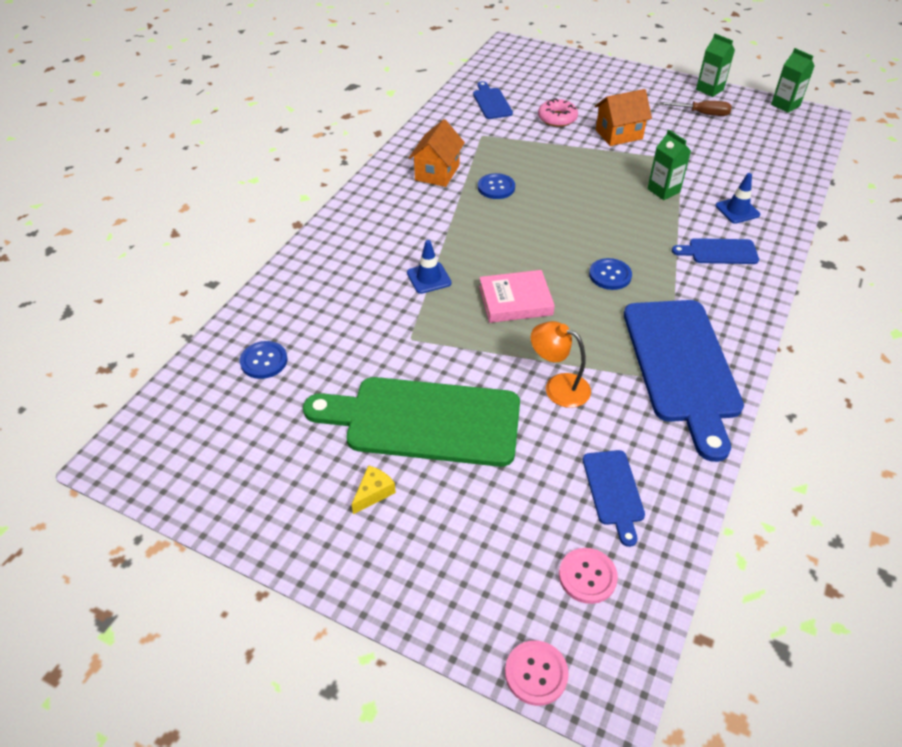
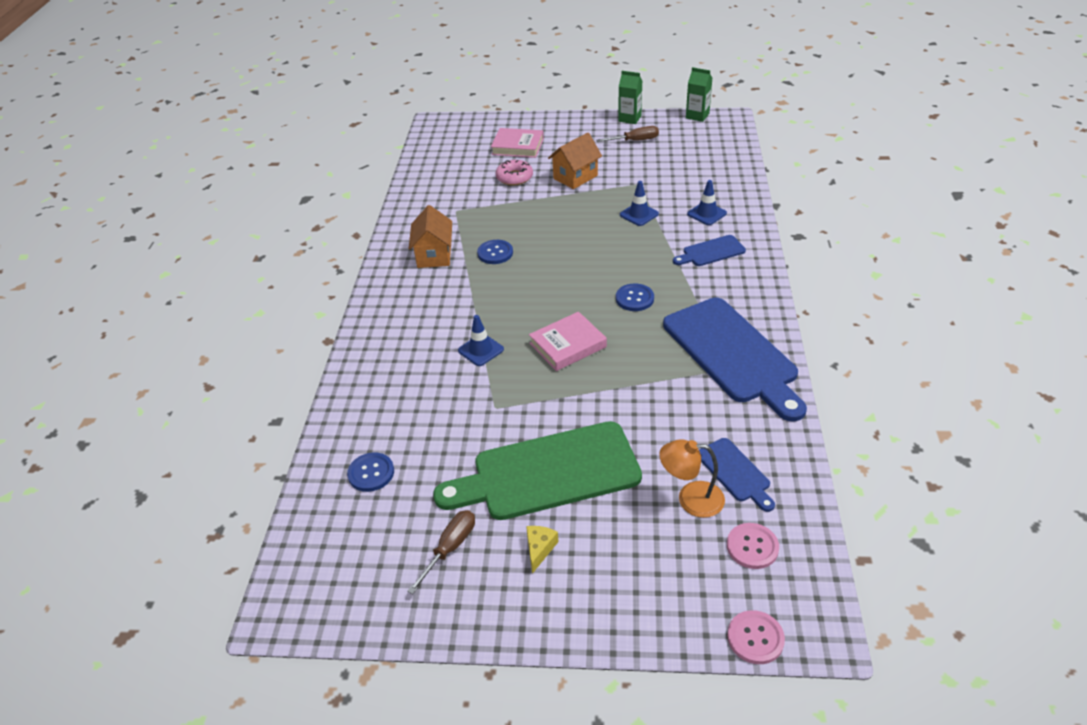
camera: 20 degrees left, 5 degrees down
blue cutting board [473,81,513,119] -> none
orange lamp [531,321,591,408] -> orange lamp moved to [659,439,725,518]
green carton [647,129,691,200] -> blue traffic cone [620,181,659,226]
none -> brown screwdriver [407,510,475,594]
none -> pink book [491,128,544,158]

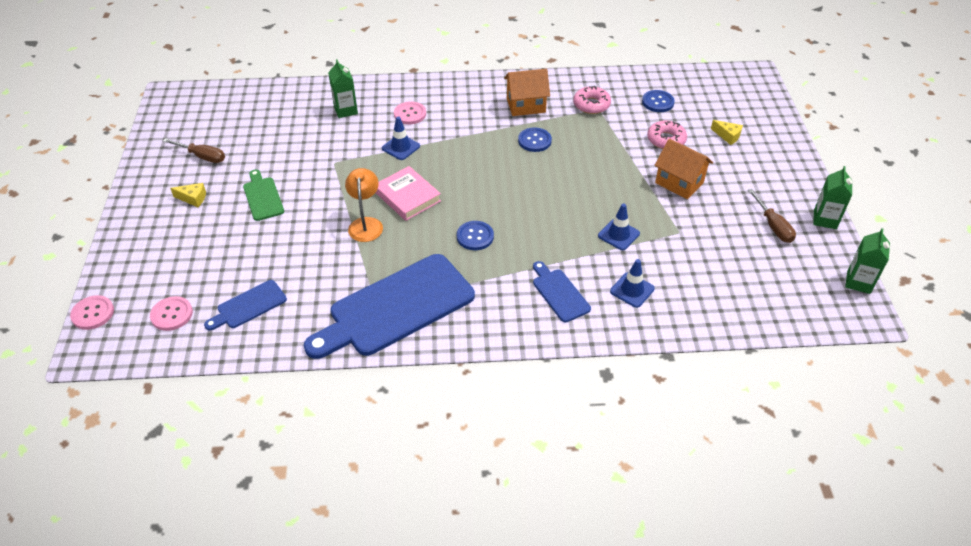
camera: 80 degrees right, 5 degrees up
blue button [347,452,394,492] -> blue button moved to [642,90,675,112]
green cutting board [433,421,642,520] -> green cutting board [243,169,284,221], size x0.47
pink book [491,128,544,158] -> yellow cheese [711,120,743,145]
orange lamp [659,439,725,518] -> orange lamp moved to [345,168,383,242]
none -> green carton [328,59,358,118]
none -> pink button [394,101,426,124]
none -> pink donut [573,86,611,114]

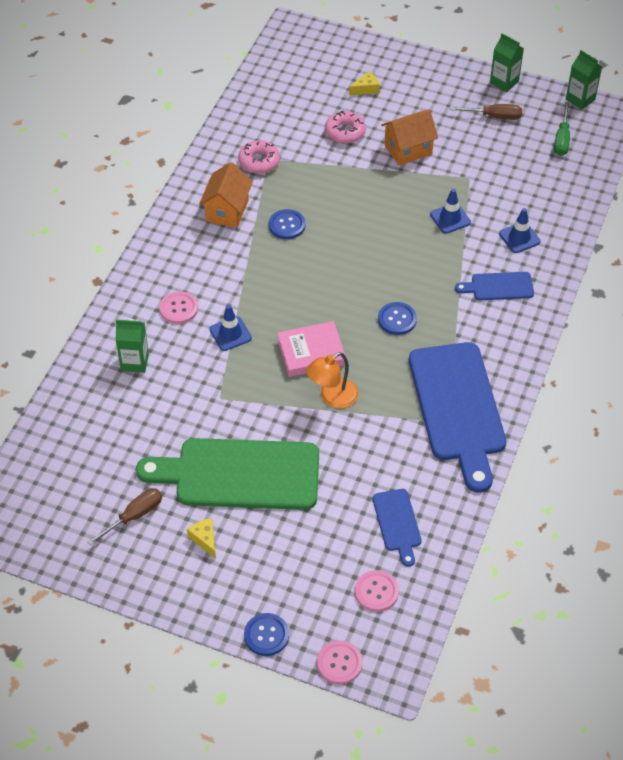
camera: 65 degrees left, 5 degrees up
yellow cheese [170,183,206,207] -> yellow cheese turned 60 degrees counterclockwise [187,518,216,559]
green cutting board [243,169,284,221] -> green cutting board [136,438,319,510], size x2.13
orange lamp [345,168,383,242] -> orange lamp turned 60 degrees counterclockwise [306,352,358,409]
blue button [642,90,675,112] -> blue button moved to [244,613,289,656]
none -> green screwdriver [554,102,570,156]

